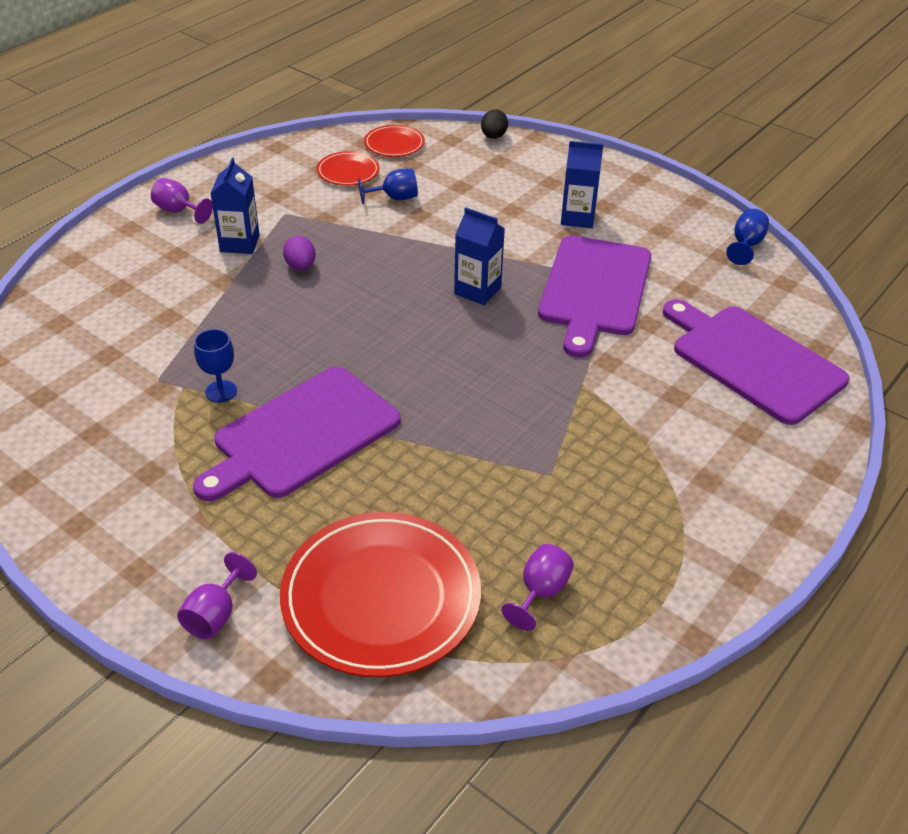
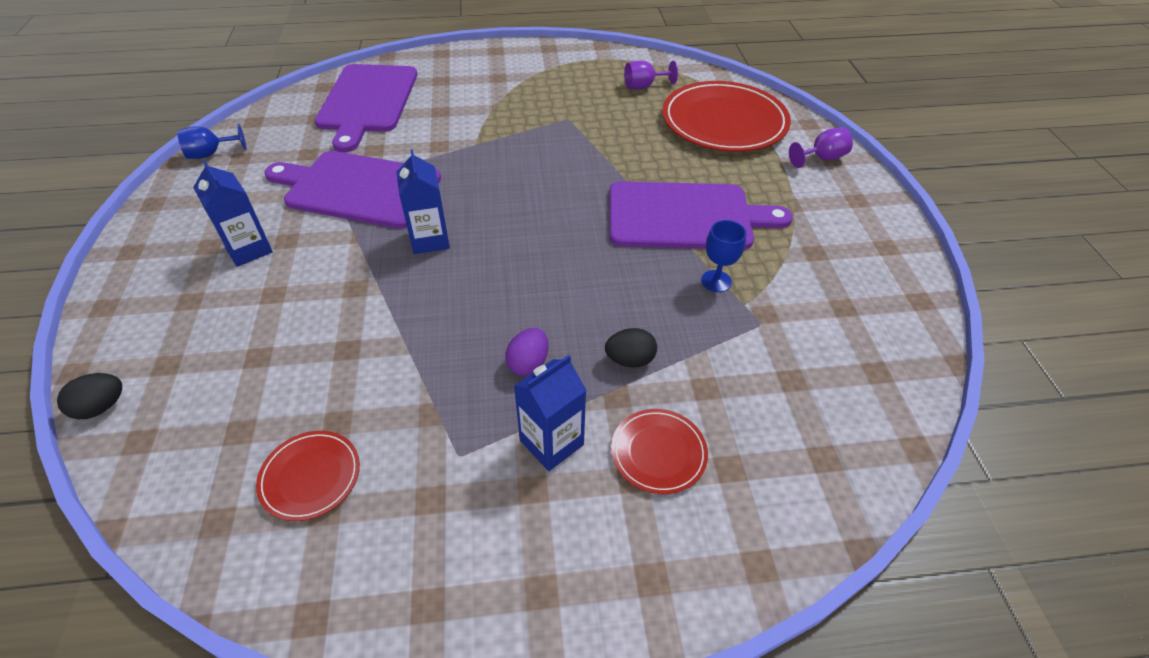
camera: 135 degrees left, 5 degrees up
purple goblet [151,178,213,224] -> none
blue goblet [358,169,418,204] -> none
red plate [364,125,425,157] -> red plate moved to [611,409,708,494]
purple cutting board [538,235,651,357] -> purple cutting board turned 135 degrees counterclockwise [264,151,441,229]
none -> black egg [605,328,657,367]

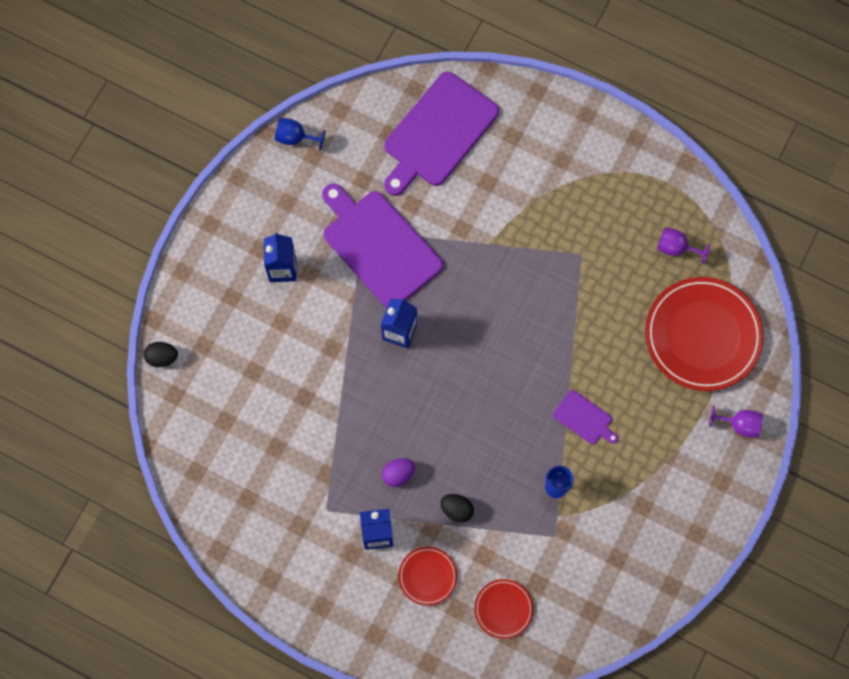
camera: 35 degrees right, 25 degrees up
red plate [256,431,360,521] -> red plate moved to [474,579,534,639]
purple cutting board [610,181,793,250] -> purple cutting board [553,390,618,444], size x0.46

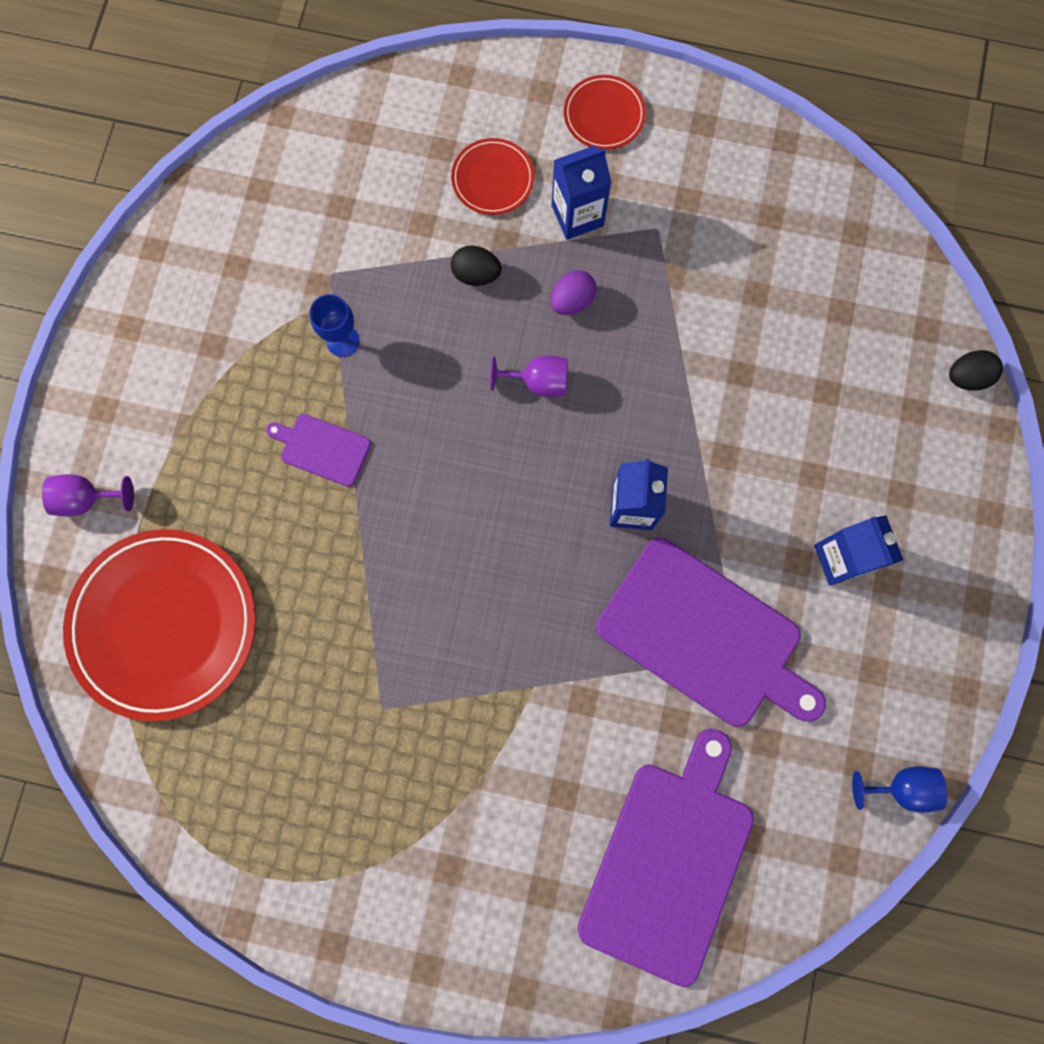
camera: 165 degrees right, 5 degrees up
red plate [474,579,534,639] -> red plate moved to [564,75,646,150]
purple goblet [657,227,710,265] -> purple goblet moved to [490,355,568,397]

